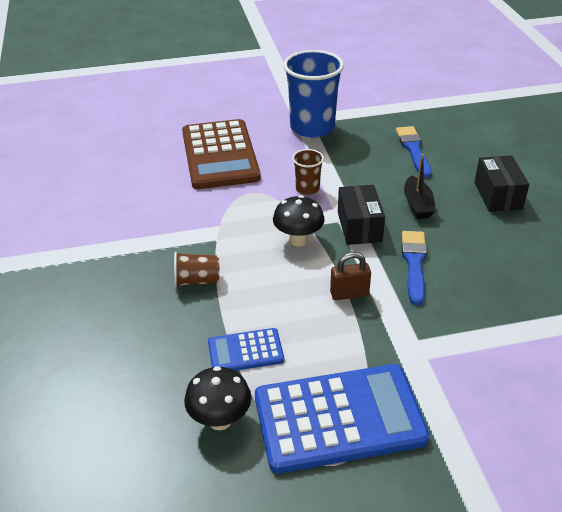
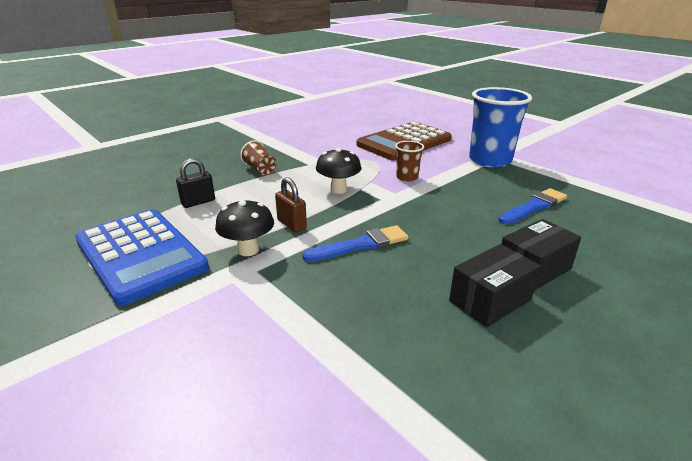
camera: 60 degrees right, 10 degrees down
black mushroom [184,366,251,430] -> black mushroom moved to [215,199,274,256]
blue calculator [208,328,284,371] -> black padlock [176,158,215,208]
black box [338,185,385,245] -> black box moved to [449,244,541,328]
black boat [404,154,436,219] -> none

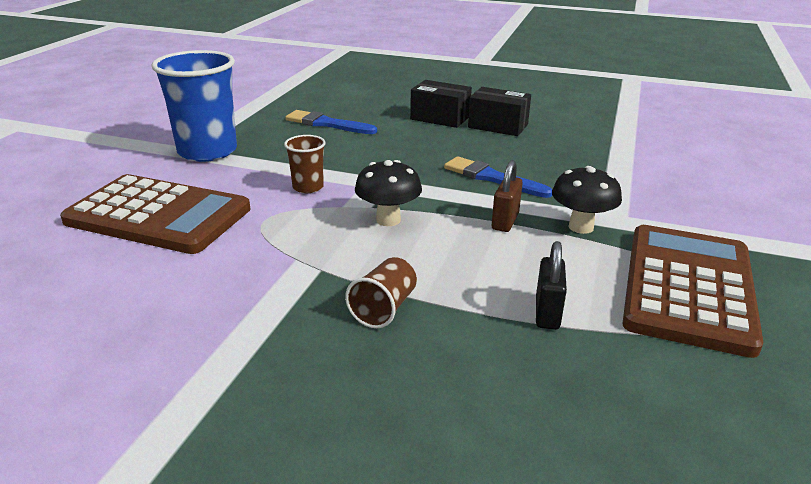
camera: 120 degrees left, 0 degrees up
blue calculator [75,209,209,306] -> brown calculator [622,225,763,358]
black padlock [176,158,215,208] -> black padlock turned 75 degrees clockwise [536,241,567,330]

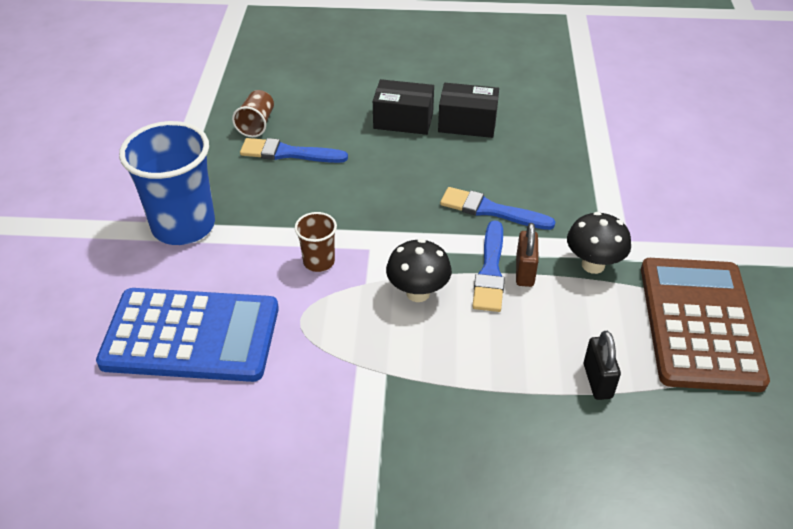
camera: 15 degrees left, 15 degrees up
brown calculator [60,174,251,254] -> blue calculator [96,288,279,382]
brown cup [345,257,417,328] -> brown cup moved to [232,90,274,137]
none -> blue brush [472,221,505,312]

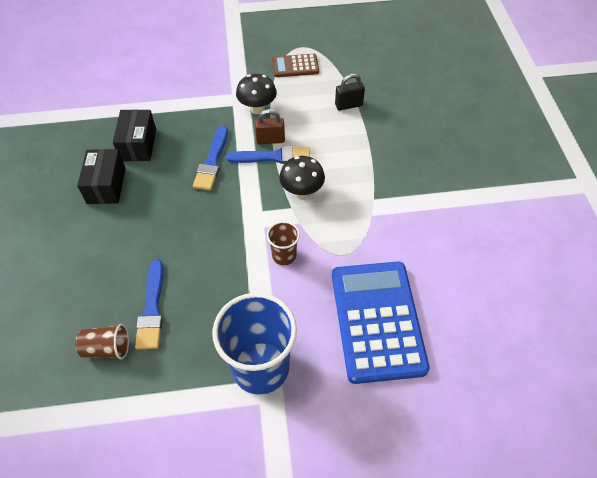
camera: 100 degrees left, 10 degrees up
black box [373,79,434,135] -> black box moved to [113,109,156,161]
brown calculator [641,258,770,392] -> brown calculator [272,54,319,77], size x0.50

